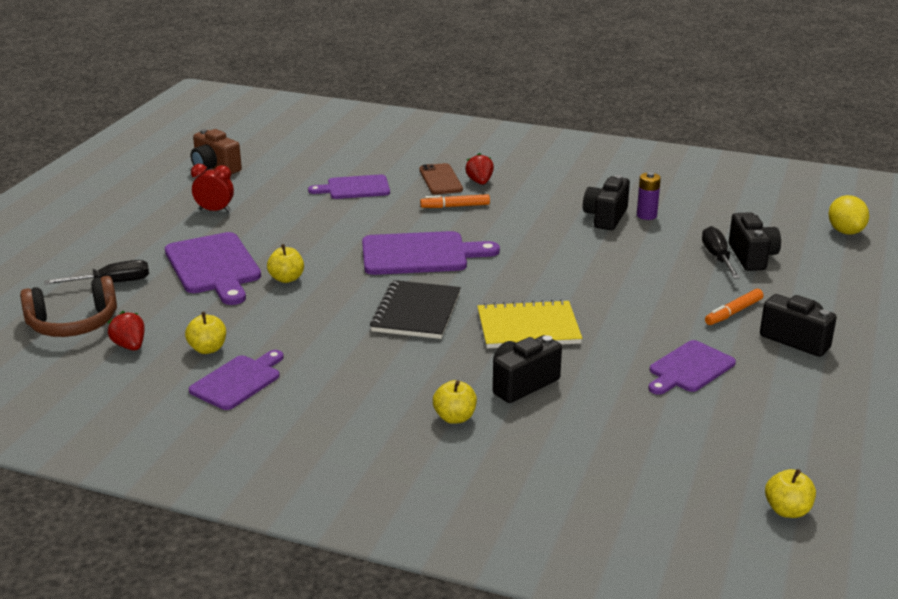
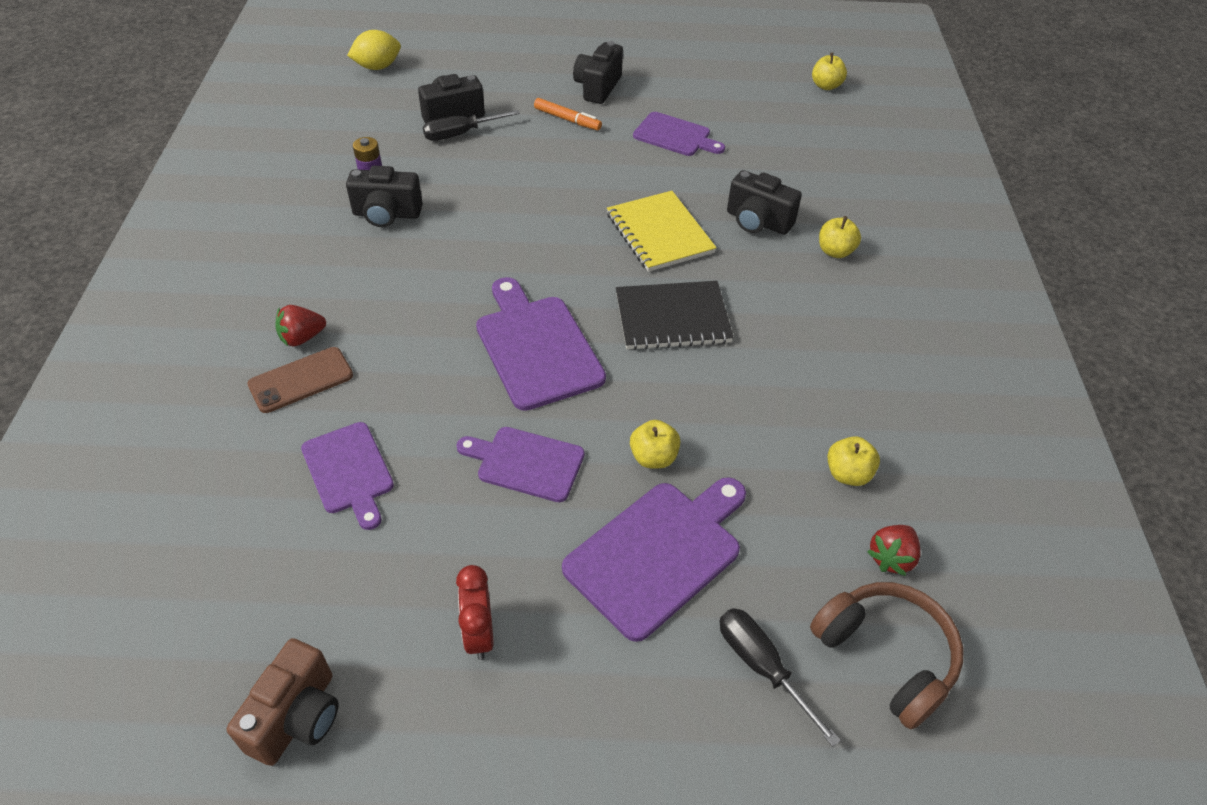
camera: 110 degrees left, 20 degrees up
purple cutting board [189,350,284,410] -> purple cutting board moved to [456,427,585,502]
orange marker [420,194,490,208] -> none

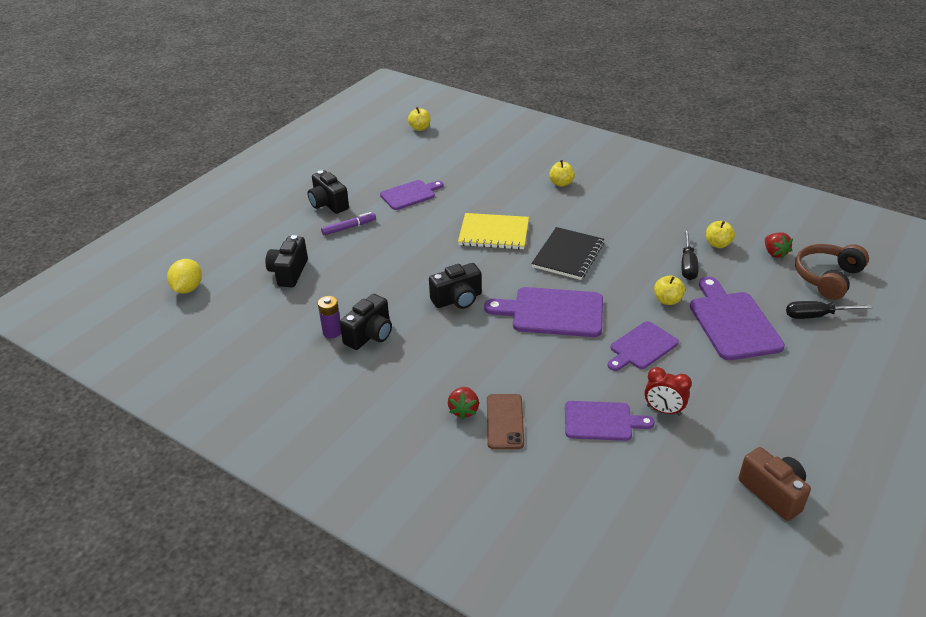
camera: 55 degrees left, 10 degrees down
black screwdriver [423,110,520,141] -> black screwdriver moved to [681,230,699,280]
red clock [456,565,494,660] -> red clock moved to [644,367,692,416]
orange marker [534,98,602,130] -> purple marker [321,212,376,235]
black camera [727,170,802,235] -> black camera moved to [429,263,482,309]
brown headphones [810,582,963,730] -> brown headphones turned 45 degrees counterclockwise [795,244,869,300]

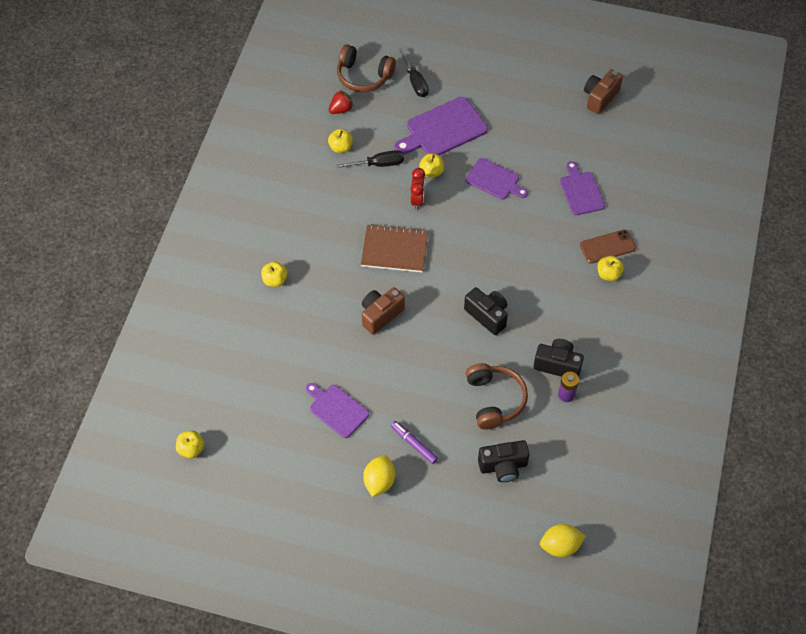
camera: 110 degrees left, 20 degrees up
black camera [308,170,349,214] -> yellow lemon [363,455,395,497]
red strawberry [448,387,479,420] -> yellow apple [597,256,624,281]
yellow notebook [458,213,529,250] -> brown camera [362,287,405,335]
purple cutting board [484,287,603,337] -> none
black notebook [531,227,604,280] -> brown notebook [361,224,428,272]
red clock [644,367,692,416] -> red clock moved to [411,168,425,210]
none -> brown headphones [466,363,528,429]

